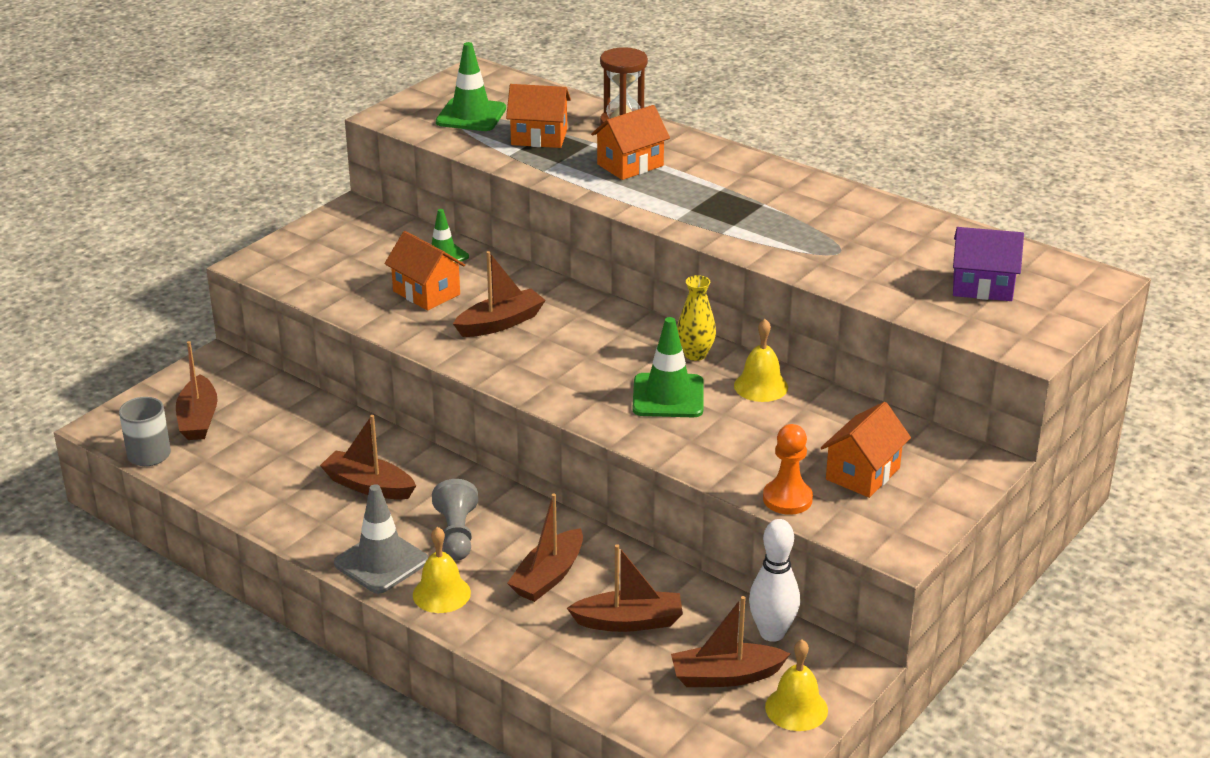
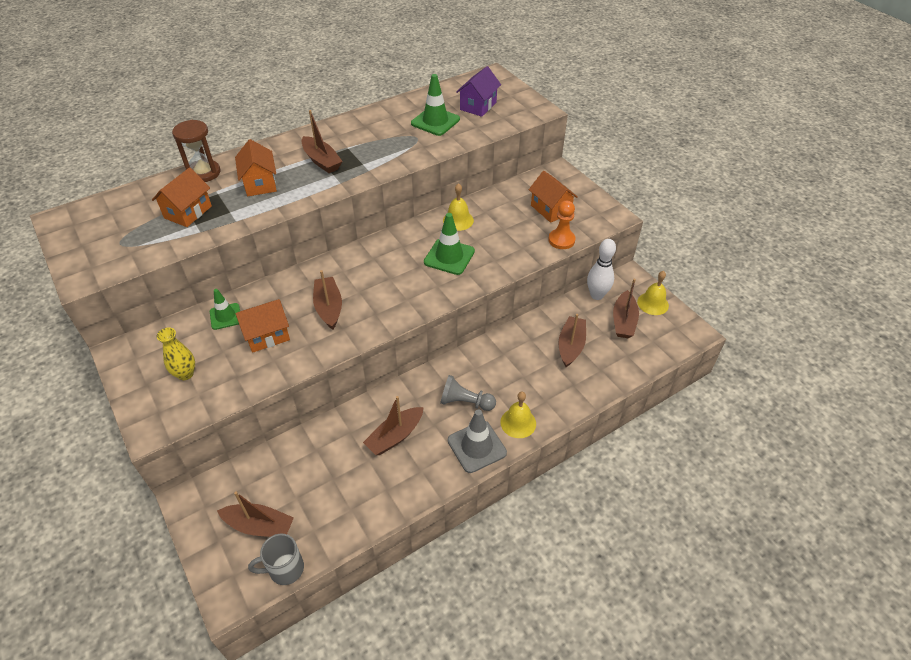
camera: 70 degrees left, 15 degrees up
green traffic cone [436,42,506,131] -> green traffic cone moved to [411,74,460,136]
brown boat [507,493,583,602] -> brown boat moved to [302,110,343,173]
yellow vase [677,275,716,361] -> yellow vase moved to [157,327,195,380]

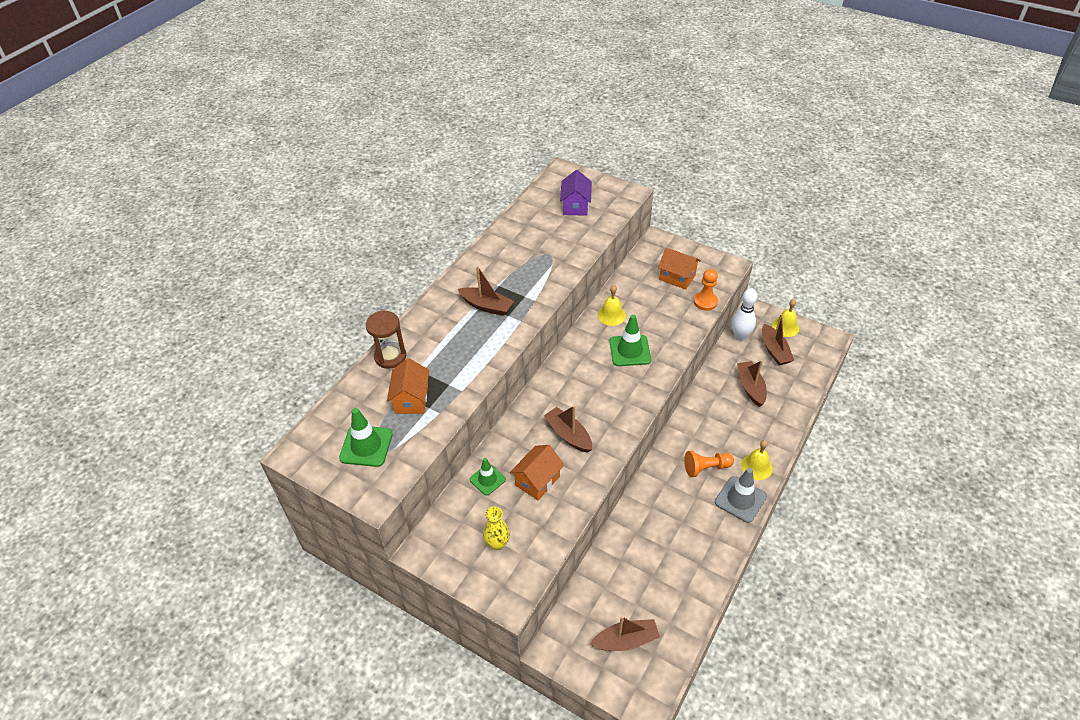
camera: 25 degrees left, 0 degrees up
orange house [235,139,277,196] -> none
grey mug [248,534,304,585] -> none
brown boat [363,396,423,455] -> none
green traffic cone [411,74,460,136] -> green traffic cone moved to [339,408,393,467]
grey pawn [440,375,496,411] -> orange pawn [684,451,734,477]

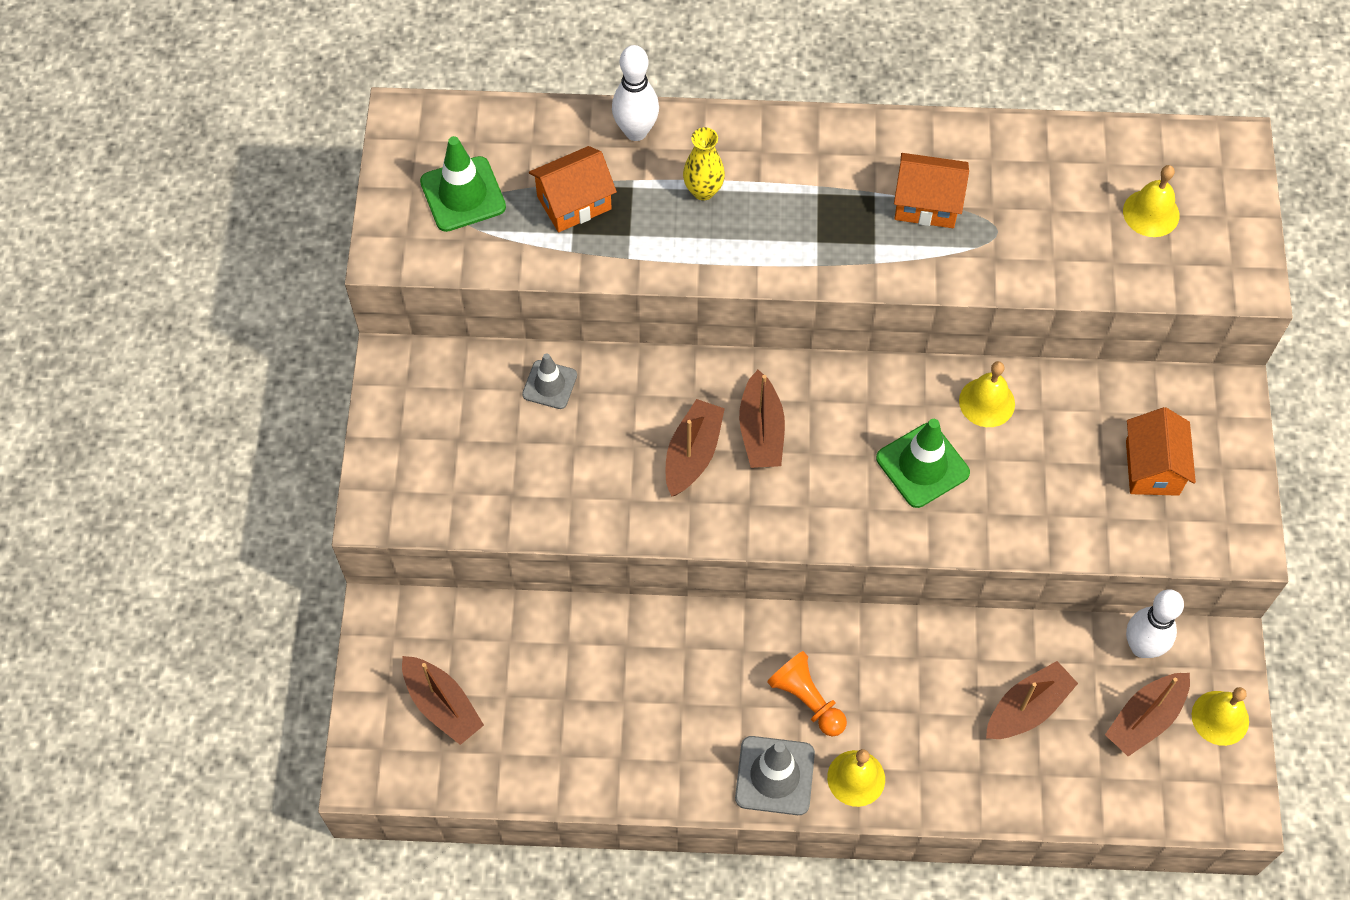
camera: 60 degrees right, 15 degrees up
brown hourglass [366,311,406,369] -> white bowling pin [612,45,659,141]
brown boat [458,266,514,316] -> brown boat moved to [739,370,785,468]
green traffic cone [470,458,506,495] -> grey traffic cone [522,353,577,409]
yellow vase [483,507,510,550] -> yellow vase moved to [683,127,725,201]
orange house [510,445,564,500] -> orange house moved to [894,153,969,228]
purple house [560,170,592,216] -> yellow bell [1123,165,1180,237]
orange pawn [694,269,718,311] -> none

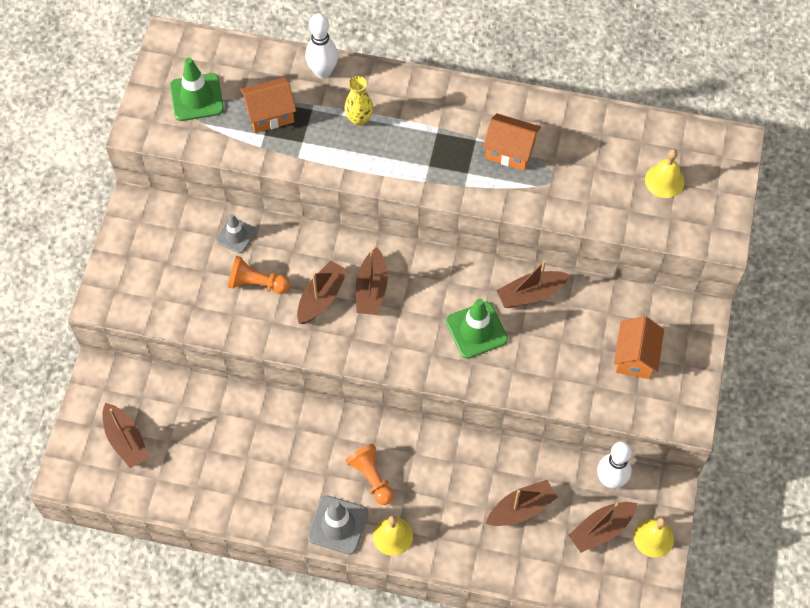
camera: 10 degrees right, 0 degrees up
yellow bell [959,361,1015,427] -> brown boat [497,260,570,308]
none -> orange pawn [228,256,290,294]

